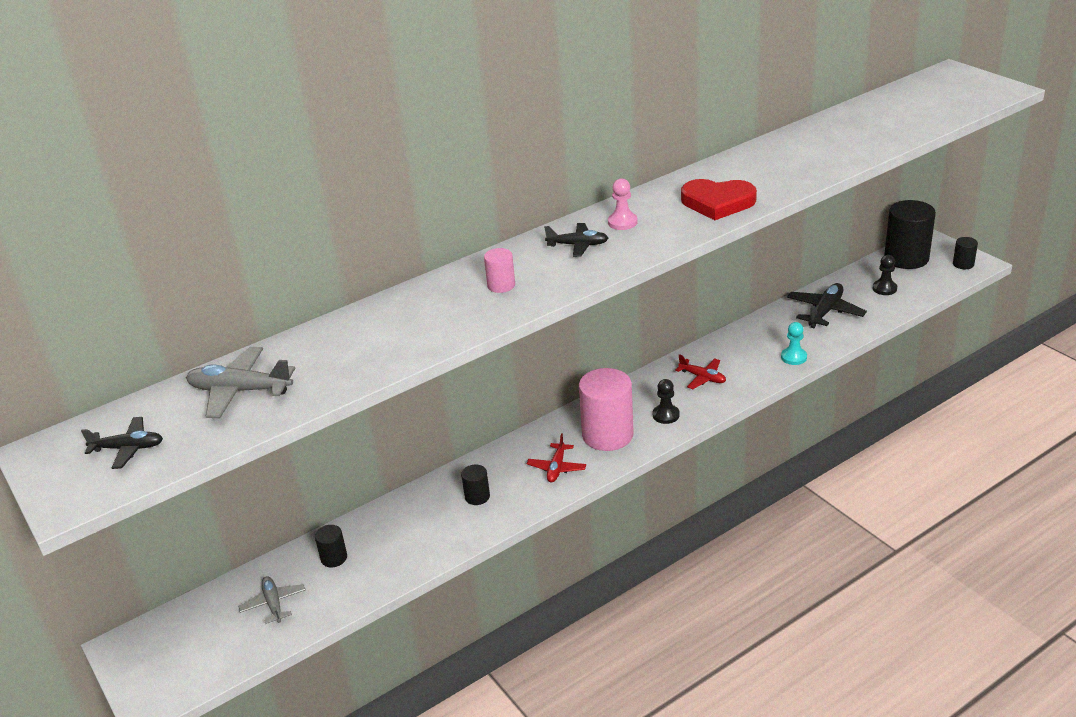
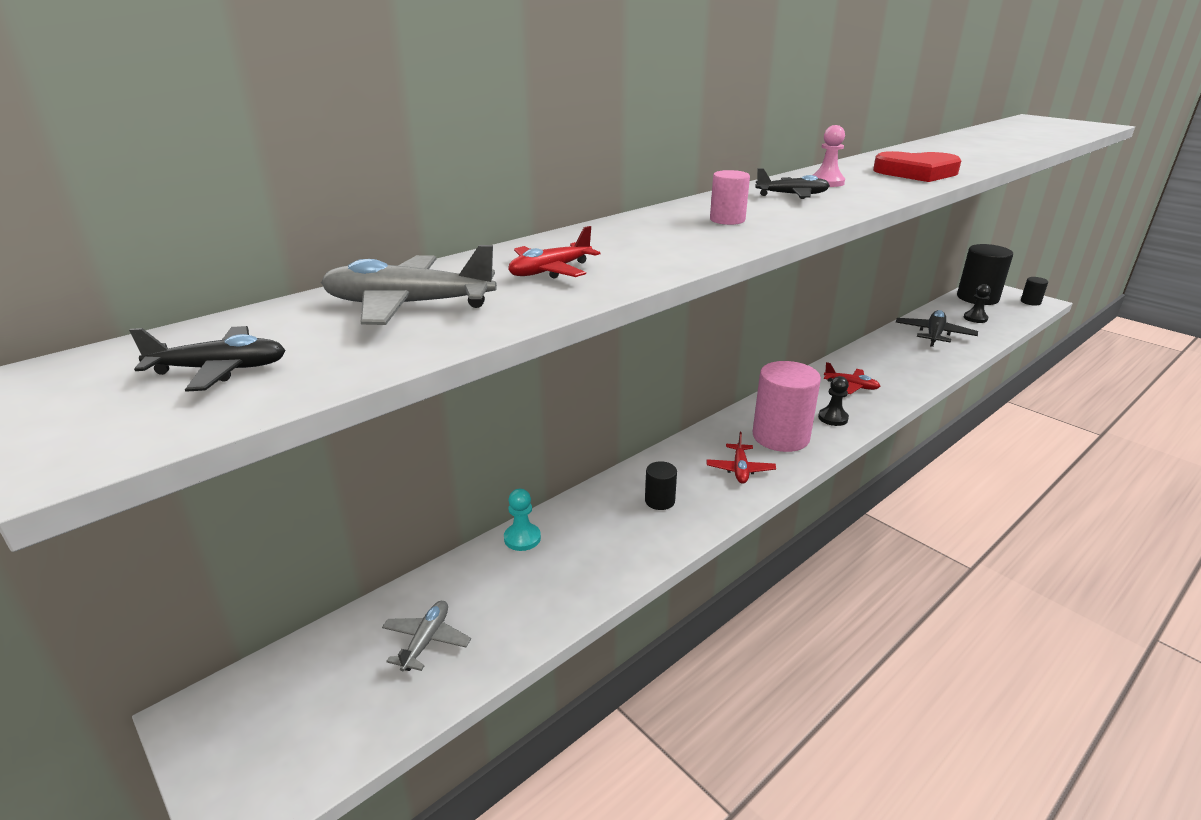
camera: 10 degrees left, 5 degrees down
grey plane [238,576,306,624] -> grey plane turned 45 degrees clockwise [382,601,471,671]
black cylinder [315,525,347,567] -> none
turquoise pawn [781,322,807,365] -> turquoise pawn moved to [504,489,541,551]
none -> red plane [508,226,600,279]

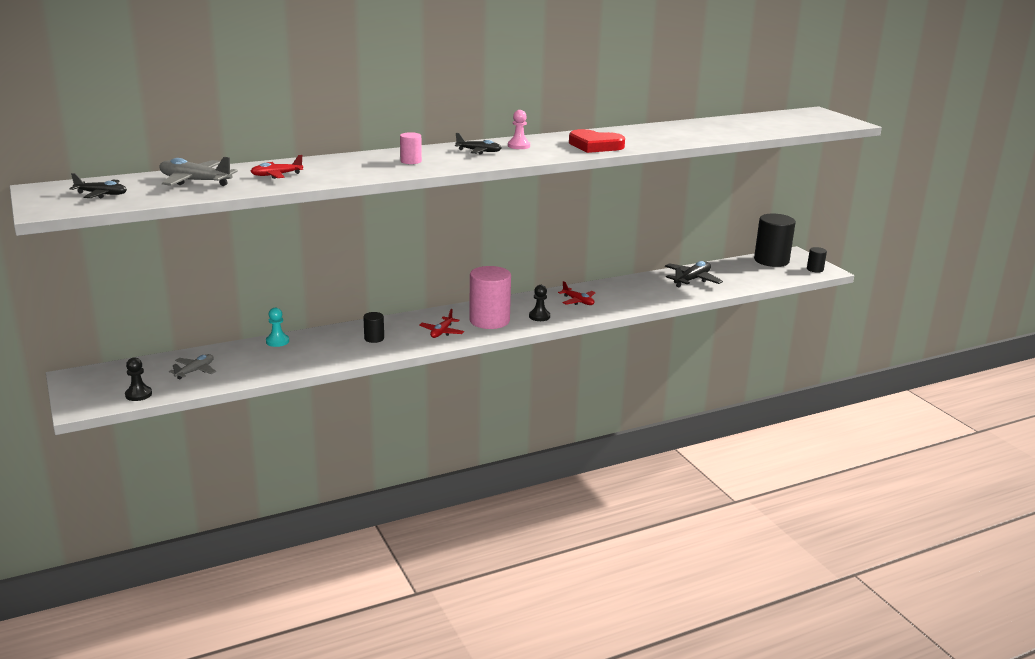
camera: 15 degrees right, 5 degrees down
black pawn [964,284,991,323] -> black pawn moved to [125,357,152,401]

